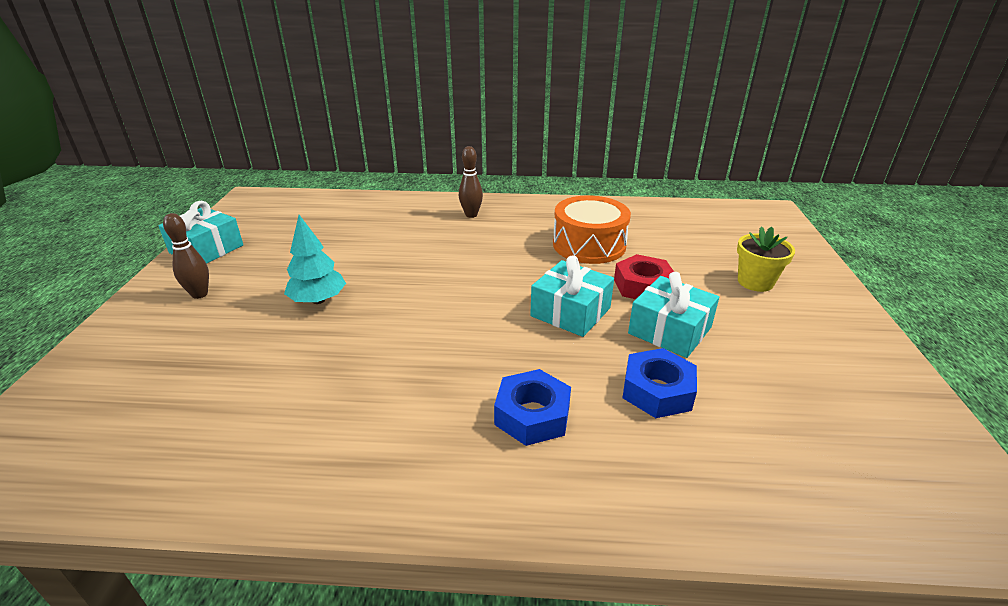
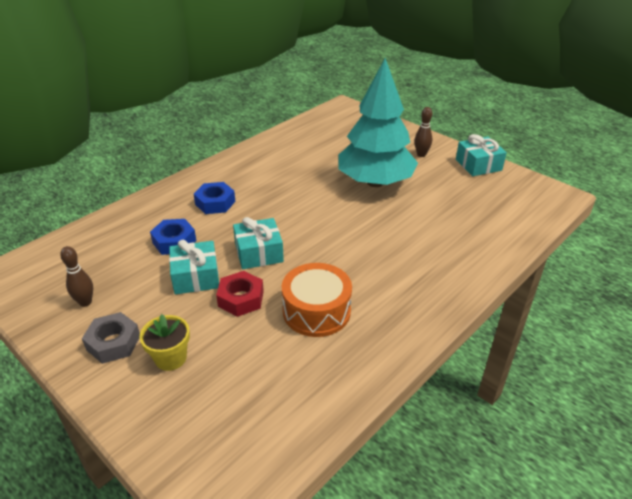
camera: 130 degrees right, 5 degrees up
turquoise tree [284,215,346,304] -> turquoise tree [338,58,418,187], size x2.19
brown bowling pin [459,146,483,218] -> brown bowling pin moved to [60,246,93,307]
none -> grey nut [82,312,140,364]

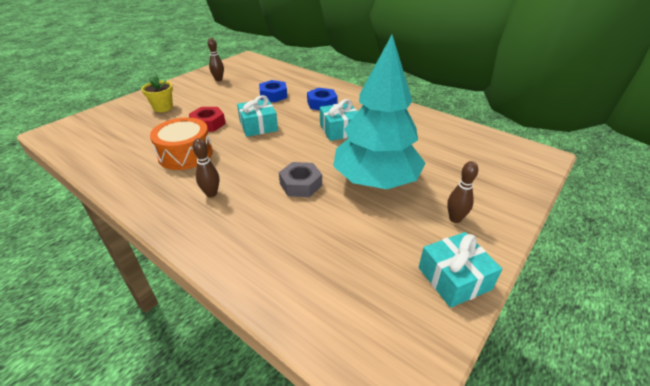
camera: 85 degrees right, 0 degrees up
grey nut [82,312,140,364] -> grey nut moved to [279,162,322,197]
turquoise gift [169,240,219,295] -> turquoise gift moved to [320,99,357,141]
none -> brown bowling pin [192,138,219,197]

